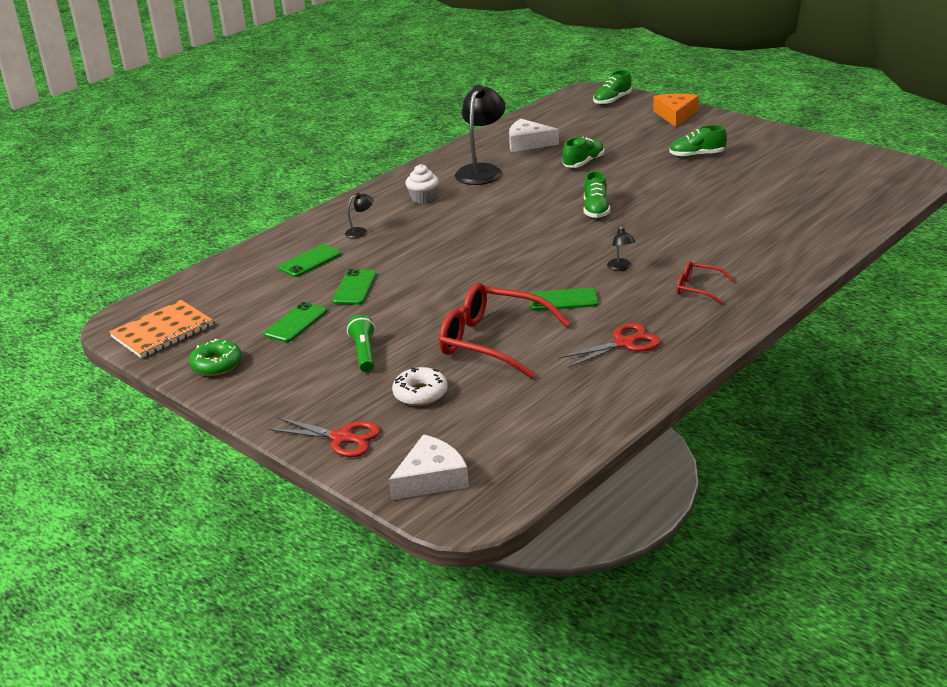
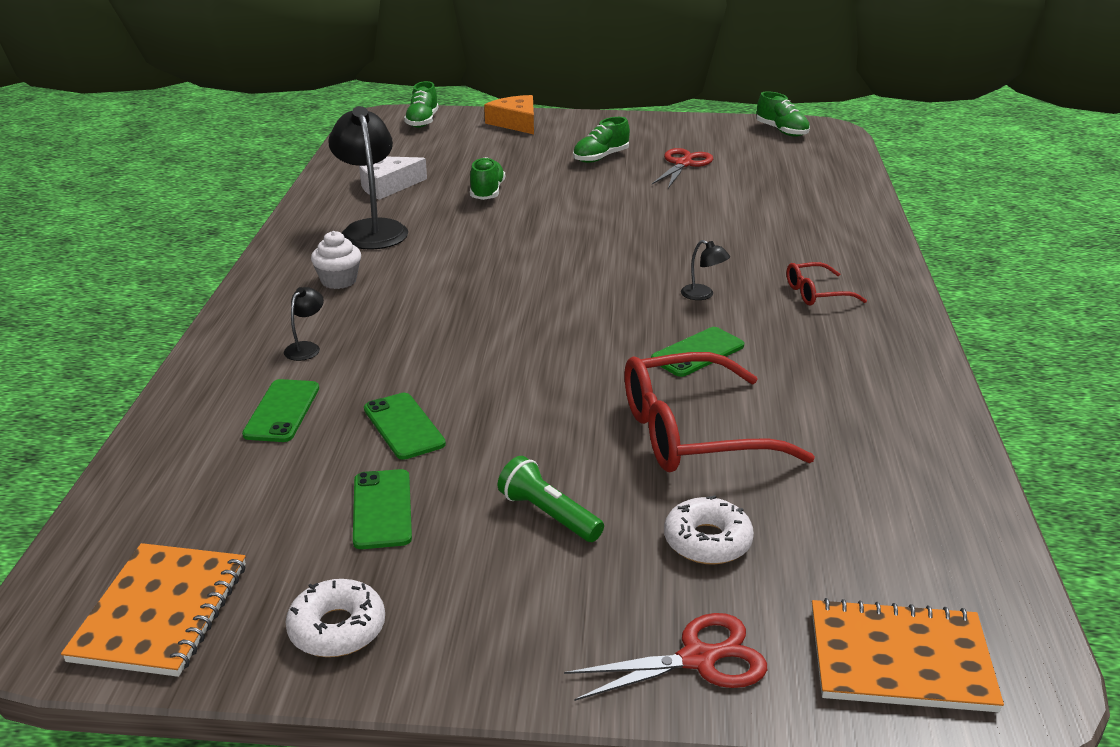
camera: 40 degrees left, 0 degrees up
green donut [189,339,242,376] -> white donut [286,579,385,657]
white cheese [389,434,469,500] -> orange notebook [812,598,1004,712]
red scissors [559,323,661,368] -> red scissors moved to [652,148,713,188]
green shoe [584,171,610,218] -> green shoe moved to [756,91,810,137]

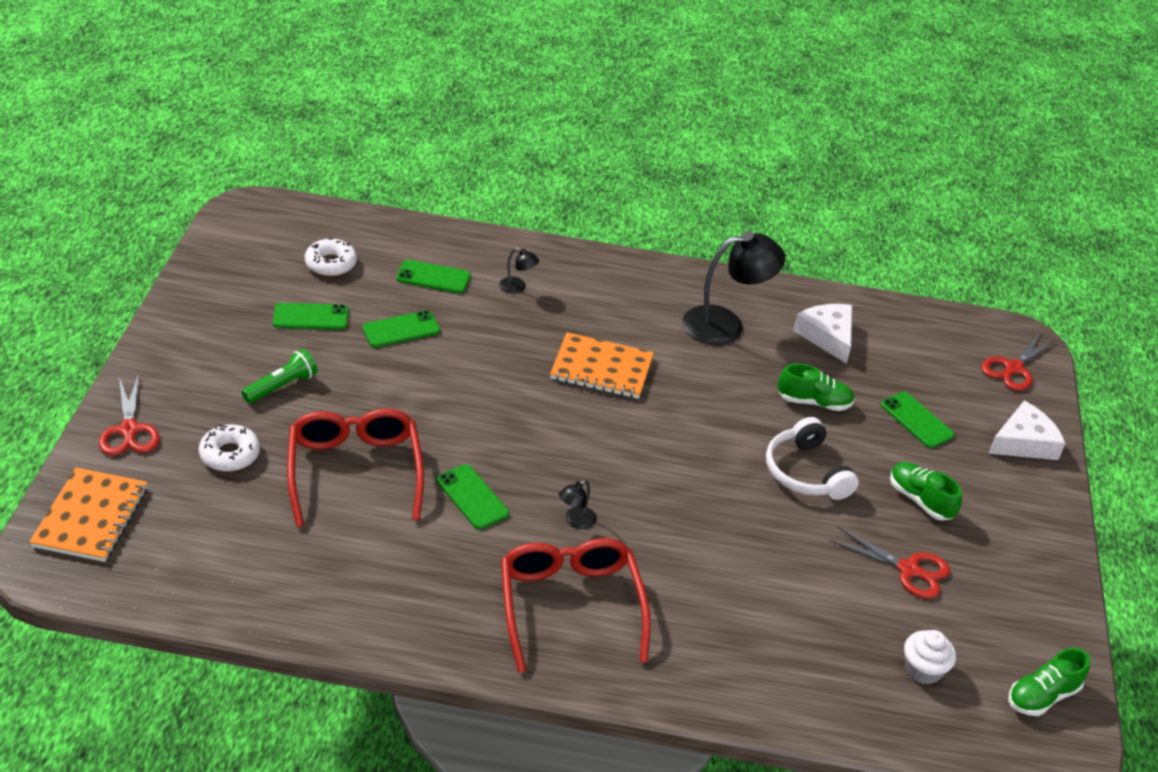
camera: 90 degrees right, 10 degrees up
orange notebook [61,543,246,677] -> orange notebook moved to [550,332,654,399]
white donut [286,579,385,657] -> white donut moved to [305,237,357,276]
white cupcake [311,231,361,289] -> white cupcake moved to [904,630,956,685]
green shoe [404,81,439,128] -> red scissors [981,332,1056,391]
orange cheese [484,95,534,134] -> white cheese [988,400,1066,460]
red glasses [787,262,867,306] -> red glasses [501,538,651,673], size x2.01
none -> white headphones [766,417,859,500]
none -> green phone [881,392,955,448]

